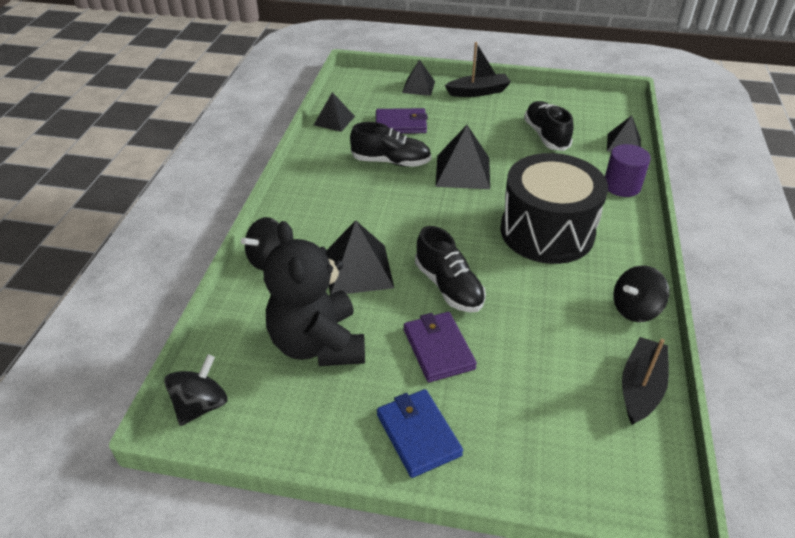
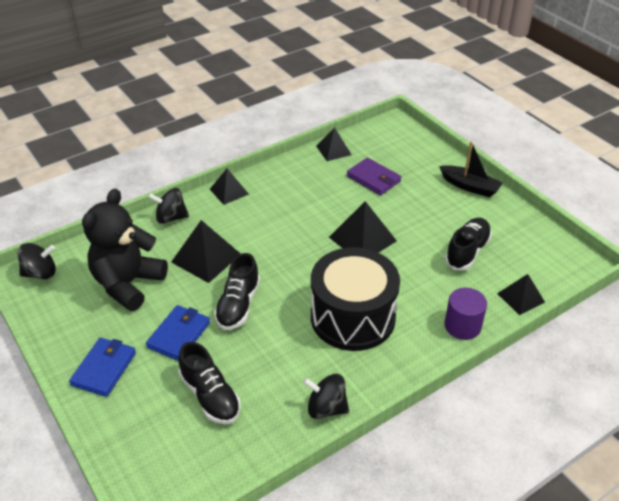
camera: 45 degrees right, 0 degrees up
black shoe [350,122,431,167] -> black shoe moved to [178,342,241,424]
black pyramid [402,59,435,96] -> black pyramid moved to [210,169,249,205]
purple wallet [404,312,477,382] -> blue wallet [146,305,210,361]
black boat [622,337,669,425] -> none

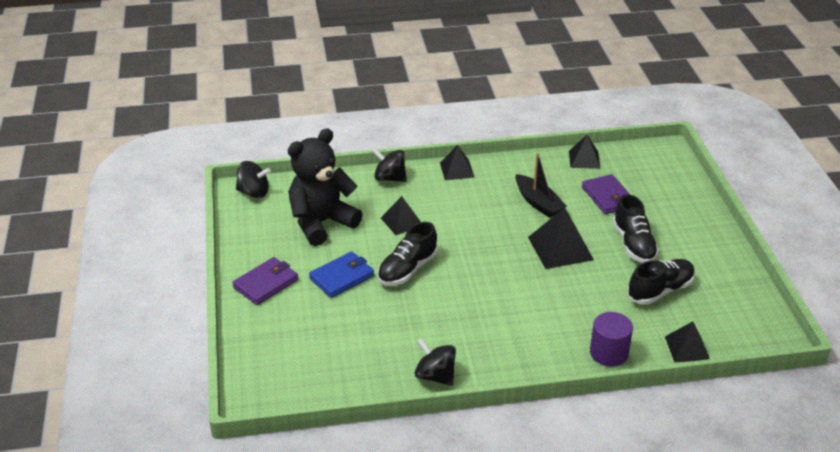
camera: 25 degrees right, 5 degrees down
blue wallet [69,338,136,397] -> purple wallet [232,257,298,305]
black pyramid [171,220,241,283] -> black pyramid [381,196,421,235], size x0.64
black shoe [178,342,241,424] -> black shoe moved to [613,194,659,263]
black drum [311,247,400,351] -> none
black boat [439,141,503,197] -> black boat moved to [516,153,567,218]

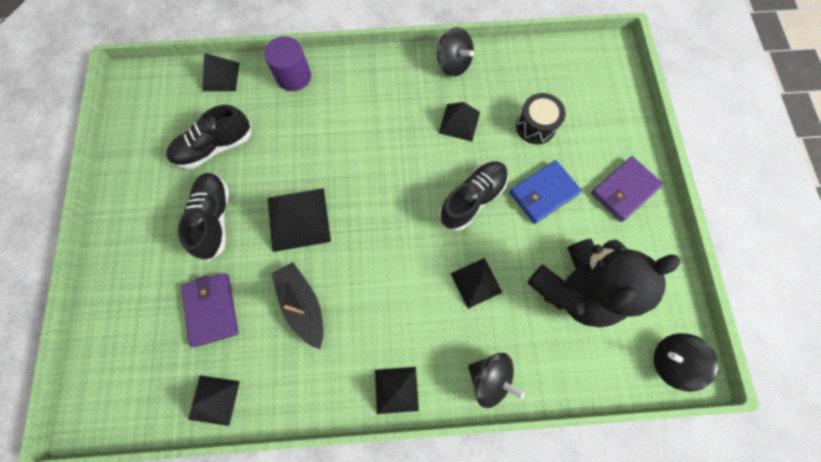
camera: 175 degrees left, 35 degrees up
none -> black pyramid [439,102,480,141]
none -> black drum [516,93,566,144]

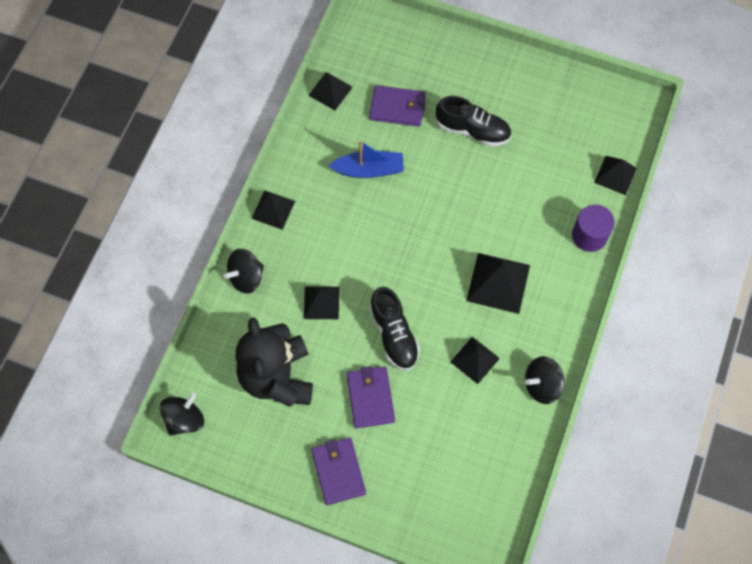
camera: 115 degrees right, 5 degrees down
black shoe [166,105,252,169] -> none
black pyramid [268,188,331,252] -> black pyramid moved to [466,253,530,314]
black boat [271,262,323,349] -> blue boat [329,140,404,178]
blue wallet [509,160,582,224] -> purple wallet [347,366,395,428]
black drum [516,93,566,144] -> none

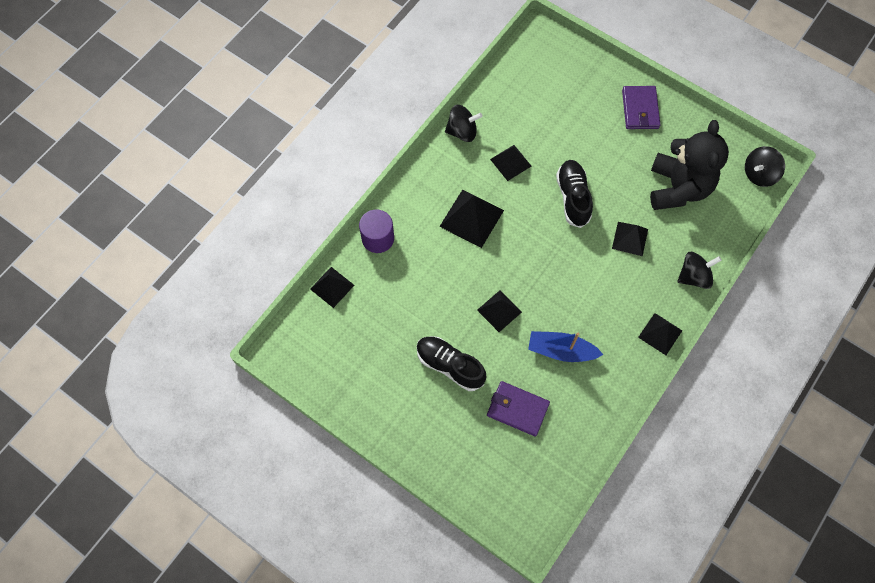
camera: 165 degrees left, 0 degrees up
black pyramid [308,72,353,110] -> black pyramid moved to [477,290,522,332]
purple wallet [347,366,395,428] -> none

